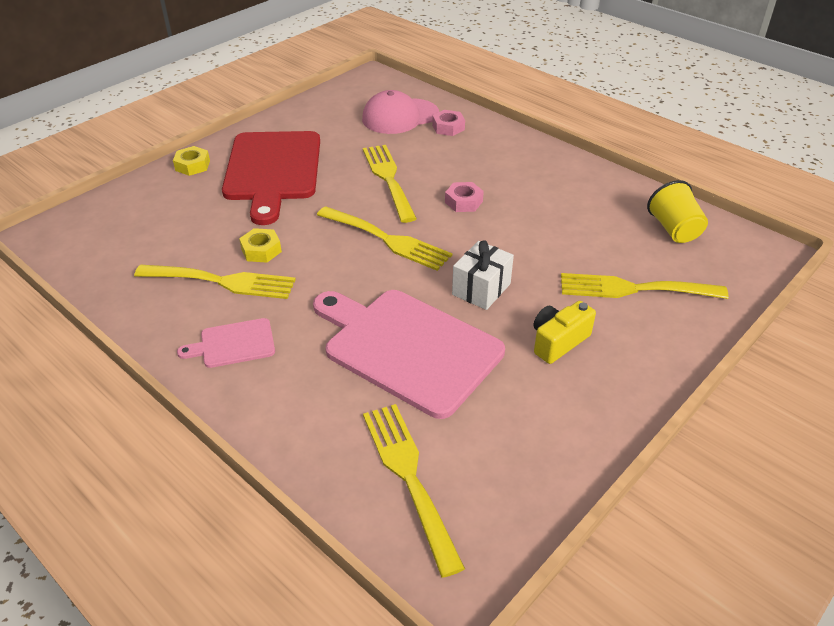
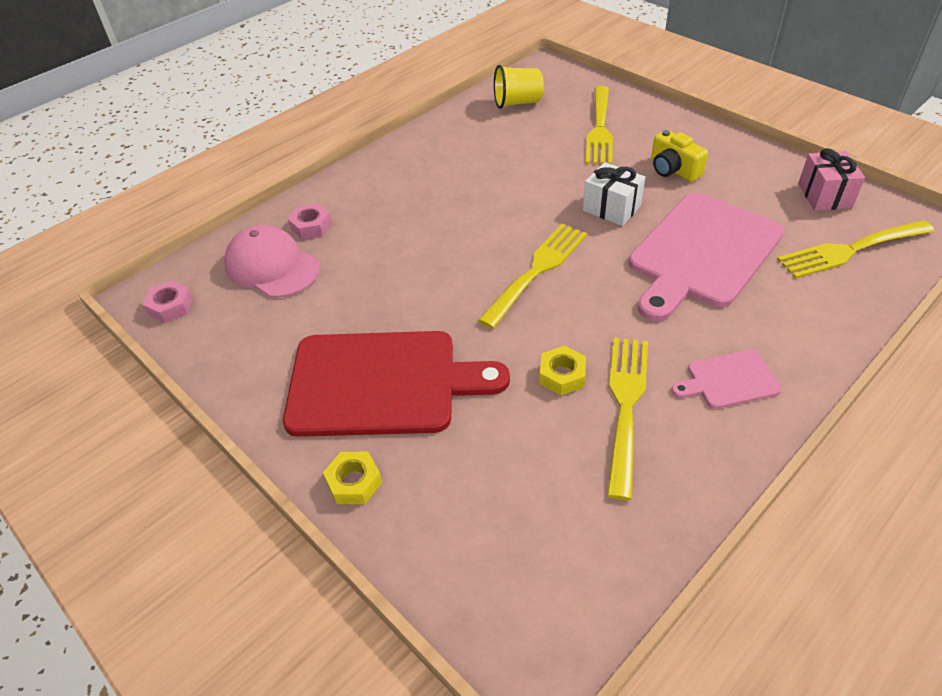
camera: 85 degrees left, 5 degrees up
pink cutting board [177,318,275,368] -> pink cutting board turned 90 degrees clockwise [671,350,782,409]
pink cap [362,90,439,134] -> pink cap turned 150 degrees clockwise [224,225,320,298]
yellow fork [363,145,417,223] -> none
pink nut [445,182,484,212] -> pink nut moved to [143,280,193,323]
none -> pink gift [798,148,865,211]

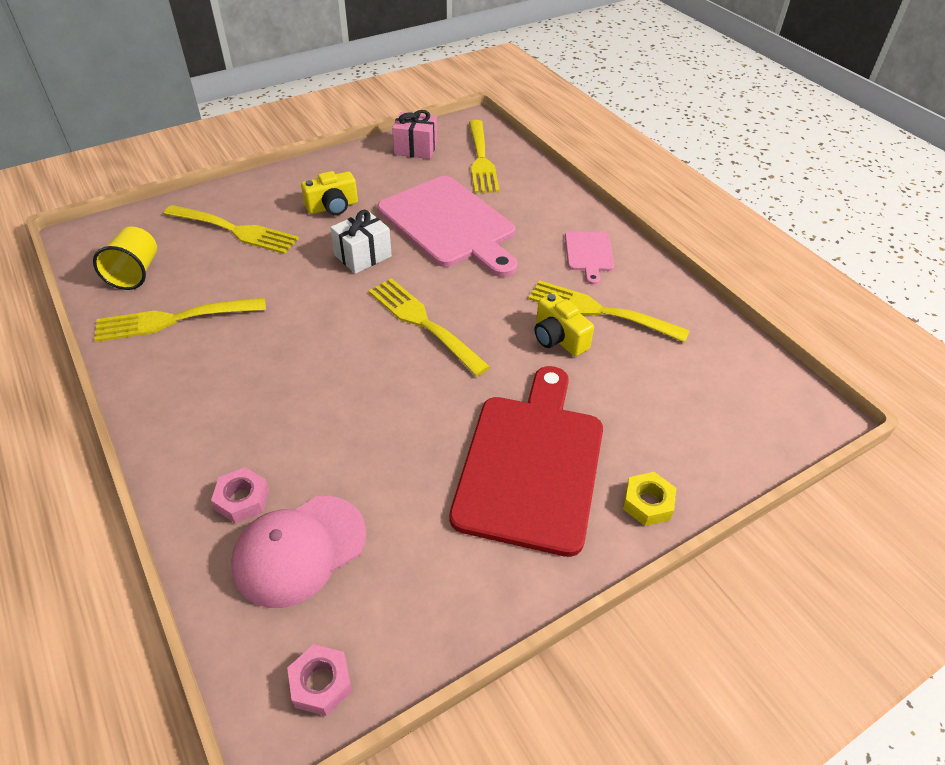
camera: 80 degrees left, 0 degrees up
yellow nut [539,346,586,395] -> yellow camera [534,292,594,356]
none -> yellow fork [94,297,266,342]

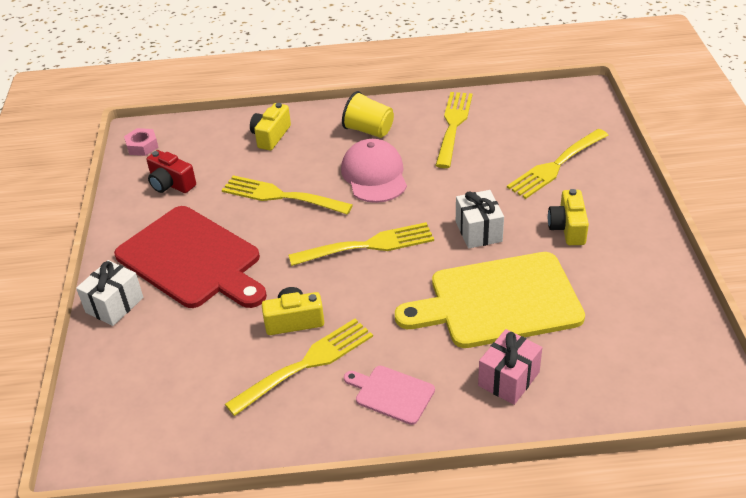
camera: 120 degrees right, 5 degrees down
yellow cup [93,227,157,290] -> yellow cup moved to [342,91,394,138]
pink nut [211,467,269,524] -> yellow camera [250,103,291,150]
pink cap [231,496,367,608] -> pink cap moved to [341,139,407,203]
pink cutting board [377,176,518,277] -> yellow cutting board [395,252,585,348]
pink gift [392,110,437,159] -> pink gift moved to [478,329,542,405]
yellow fork [469,120,499,193] -> yellow fork moved to [222,175,353,215]
yellow nut [623,472,676,526] -> white gift [76,260,144,326]
none -> red camera [146,150,196,193]

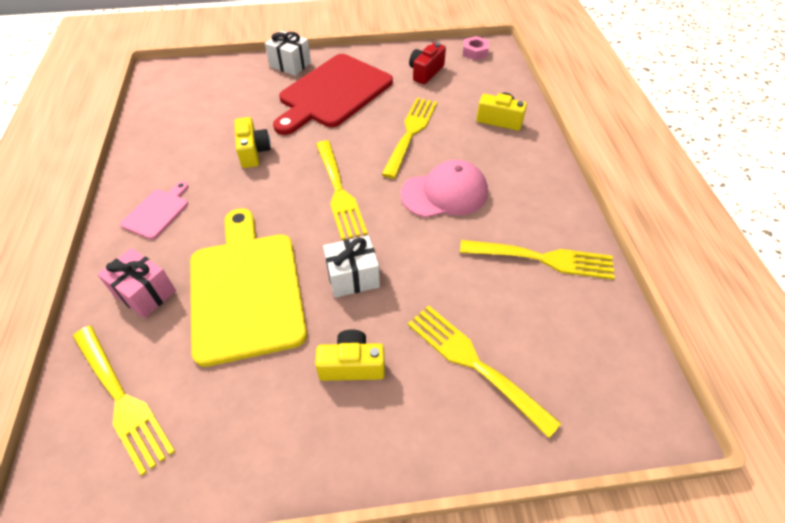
camera: 85 degrees right, 10 degrees up
yellow fork [225,319,373,416] -> yellow fork moved to [73,326,175,476]
yellow cup [342,91,394,138] -> none

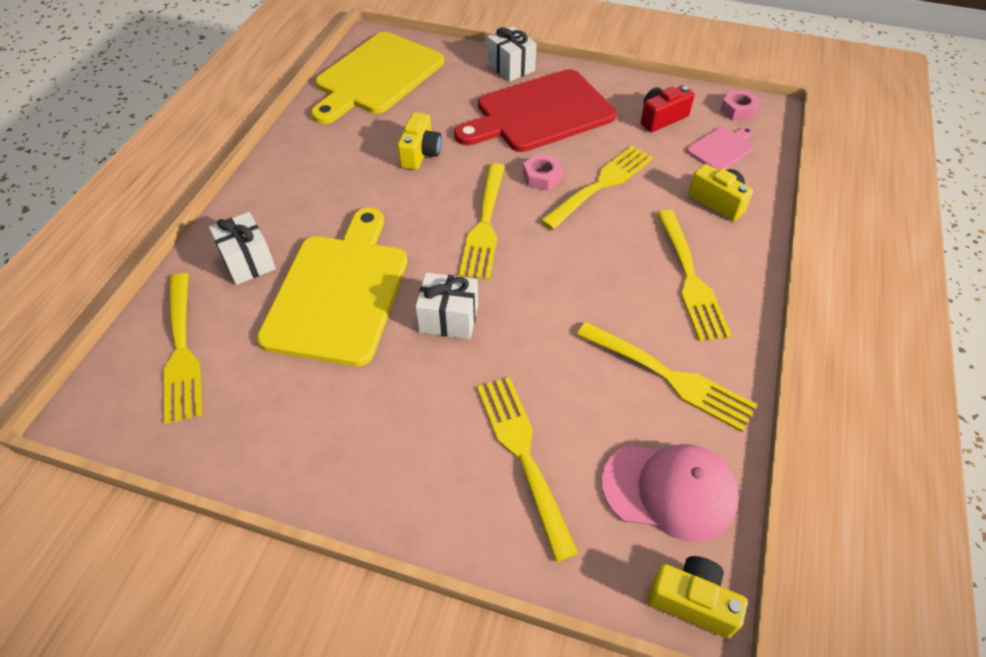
camera: 25 degrees right, 0 degrees up
pink gift [97,248,176,318] -> white gift [209,212,276,285]
pink cutting board [120,181,189,240] -> pink cutting board moved to [687,127,754,170]
yellow camera [315,329,385,381] -> yellow camera moved to [647,556,747,638]
pink cap [400,160,488,218] -> pink cap moved to [601,444,739,542]
none -> yellow cutting board [311,32,444,124]
none -> pink nut [523,154,563,191]
none -> yellow fork [657,210,732,341]

